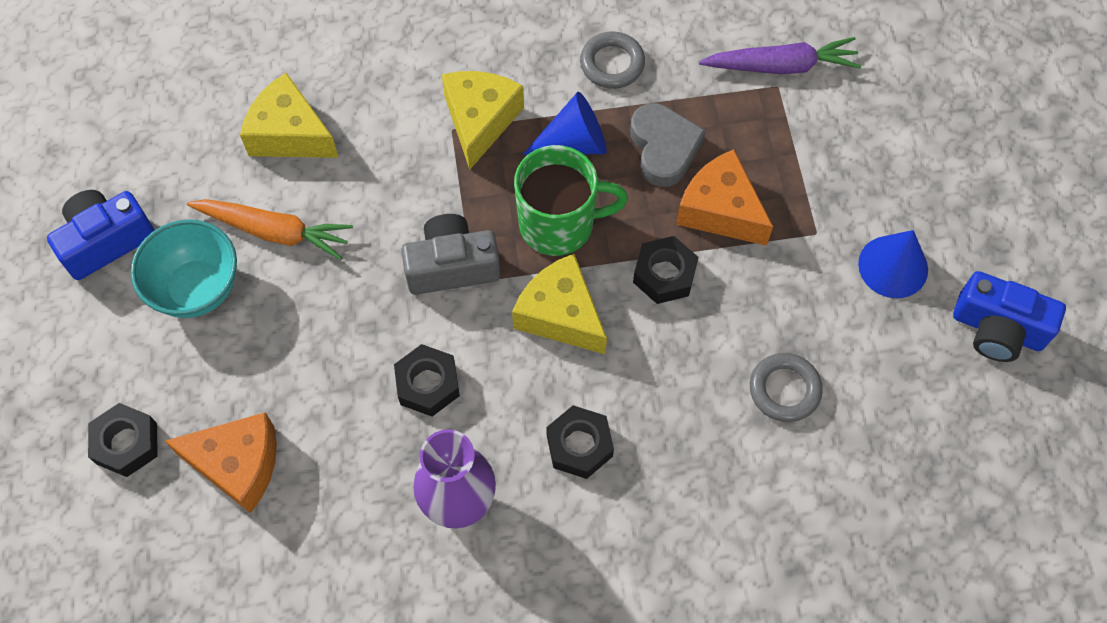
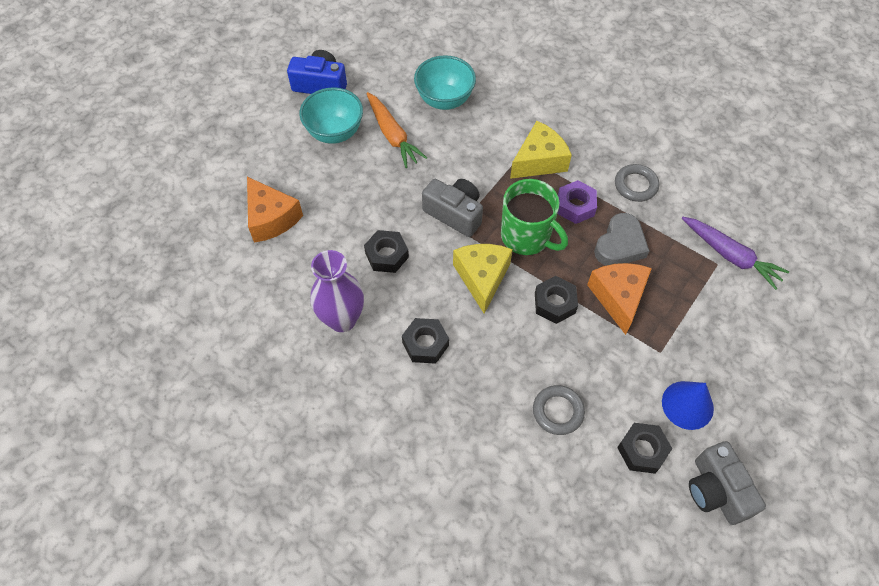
camera: 45 degrees right, 5 degrees down
black nut [88,403,158,477] -> black nut moved to [617,423,673,474]
yellow cheese [240,73,339,158] -> turquoise bowl [414,55,476,110]
blue cone [523,92,607,155] -> purple nut [557,180,597,224]
blue camera [953,271,1066,362] -> grey camera [689,441,766,525]

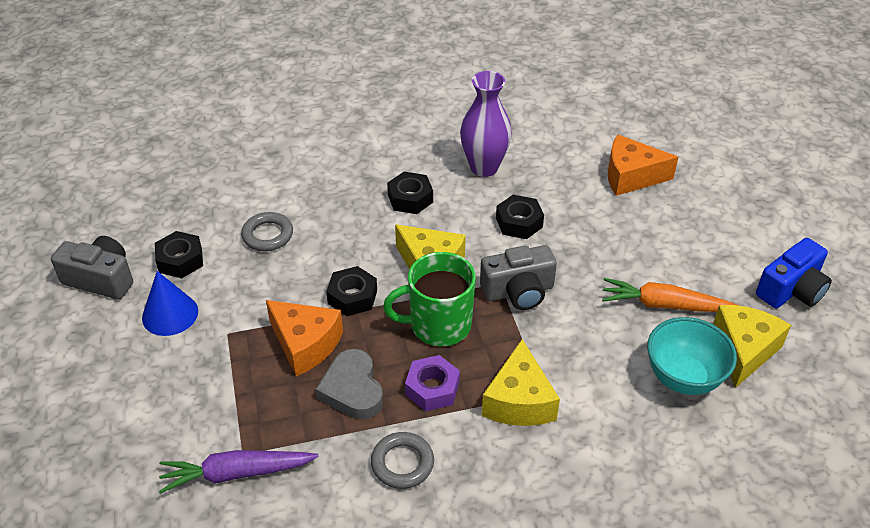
camera: 130 degrees right, 15 degrees down
turquoise bowl [299,87,363,144] -> none
none -> yellow cheese [713,305,791,388]

